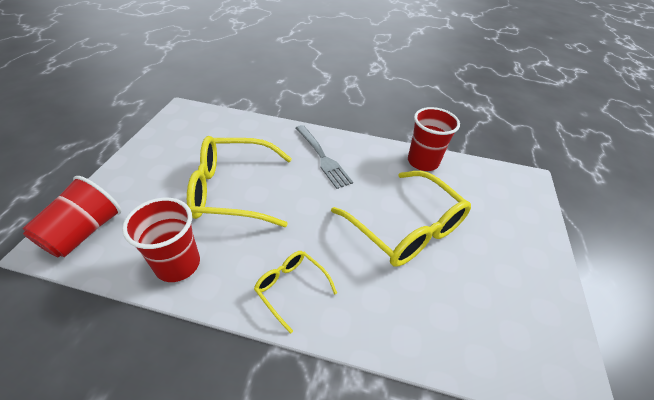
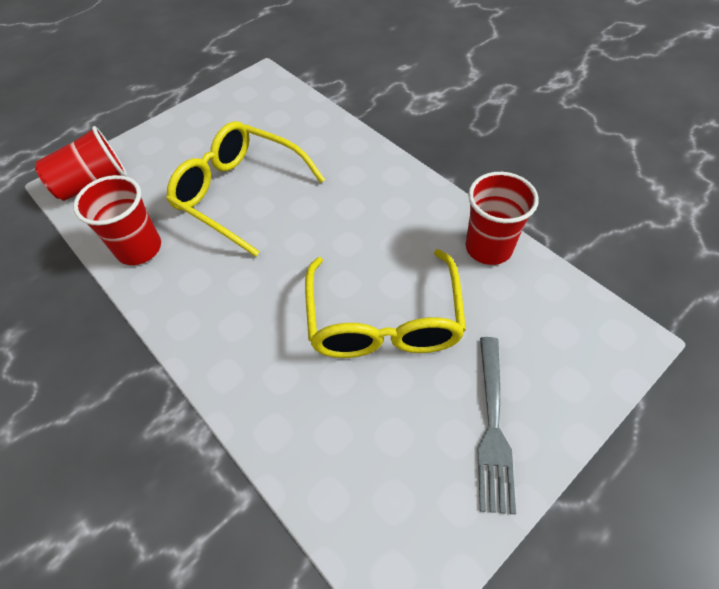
camera: 40 degrees right, 10 degrees up
yellow glasses [254,251,337,334] -> none
grey fork [296,125,353,189] -> grey fork moved to [477,337,516,514]

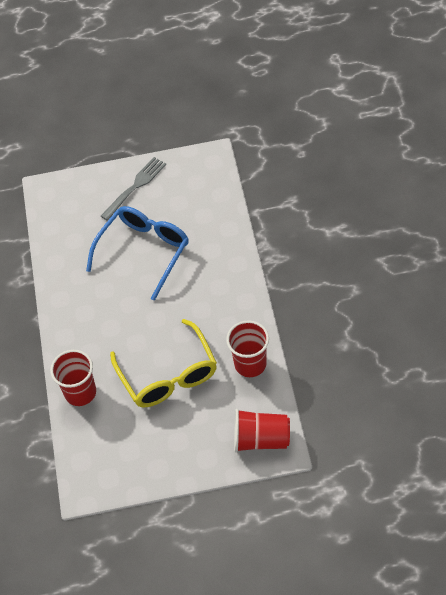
camera: 145 degrees left, 0 degrees up
yellow glasses [305,249,466,358] -> blue glasses [86,206,189,301]
red cup [466,172,539,265] -> red cup moved to [50,350,96,406]

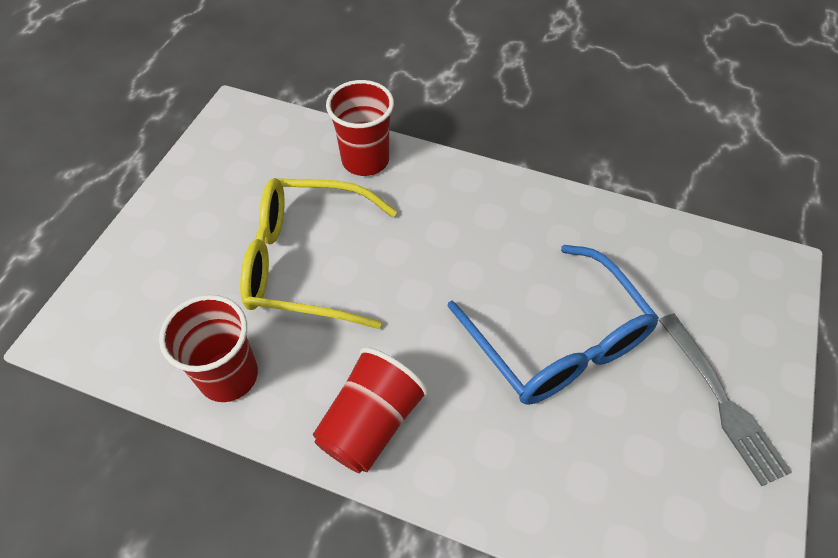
camera: 115 degrees right, 0 degrees up
red cup [234,409,290,453] -> red cup moved to [313,347,429,473]

